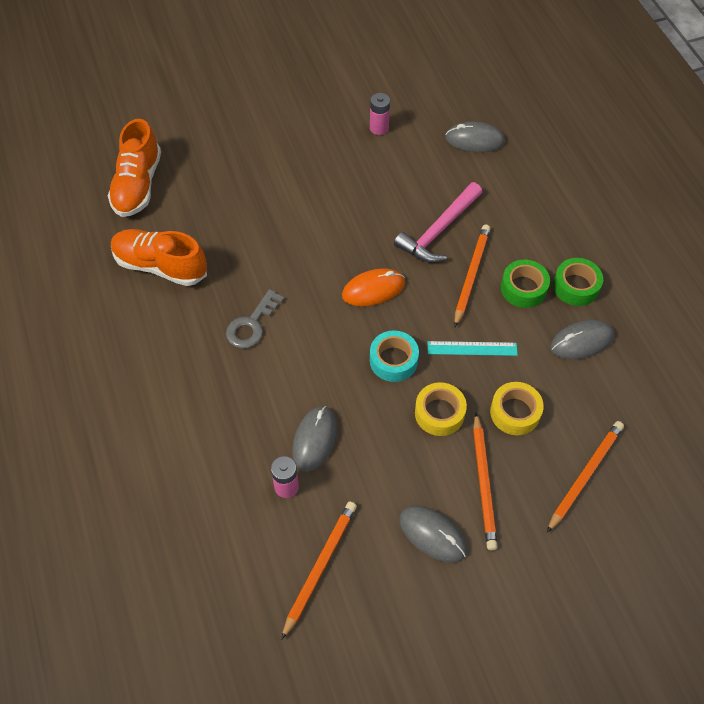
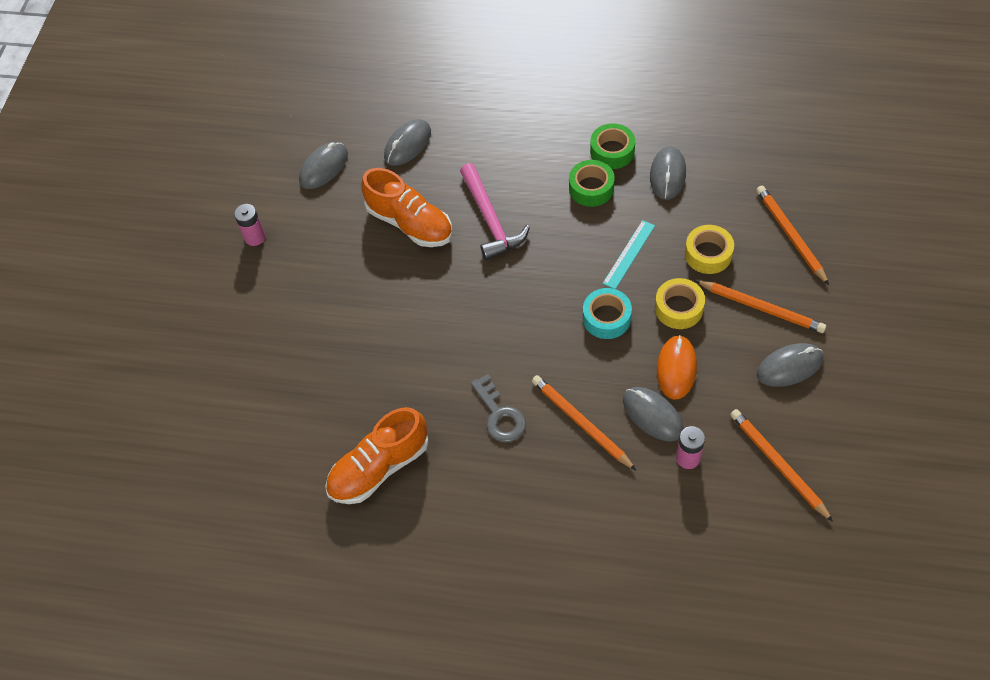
camera: 55 degrees left, 0 degrees up
orange shoe [108,119,161,217] -> orange shoe moved to [362,168,452,247]
orange mouse [342,268,405,306] -> orange mouse moved to [657,335,697,400]
pink battery [370,93,390,135] -> pink battery moved to [234,204,265,246]
orange pencil [454,225,490,327] -> orange pencil moved to [532,375,636,470]
none -> grey mouse [299,142,348,189]

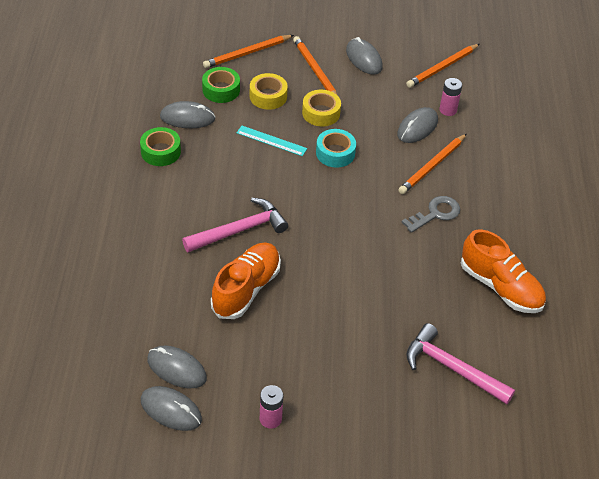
camera: 105 degrees left, 10 degrees down
grey mouse [384,119,431,166] -> grey mouse moved to [141,386,202,431]
green tape [569,160,615,207] -> green tape moved to [202,67,240,103]
orange mouse [657,335,697,400] -> none
orange pencil [695,280,826,333] -> orange pencil turned 45 degrees counterclockwise [293,36,338,96]
none -> pink hammer [406,323,515,404]

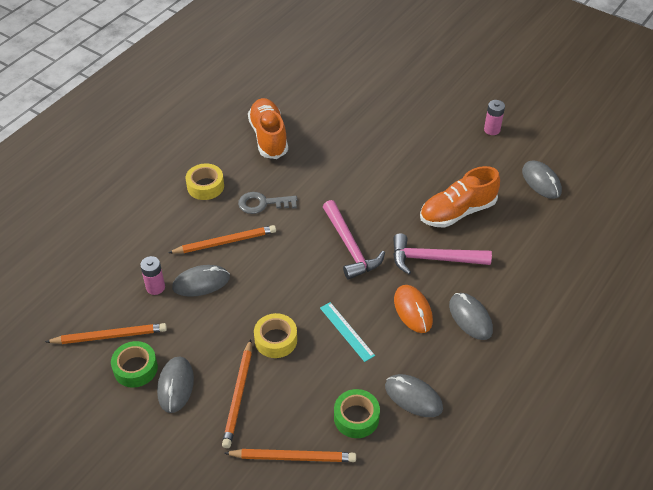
camera: 145 degrees left, 0 degrees up
green tape [140,127,181,166] -> green tape moved to [111,341,158,388]
grey mouse [141,386,202,431] -> grey mouse moved to [449,293,493,340]
yellow tape [250,73,288,110] -> yellow tape moved to [186,163,224,200]
turquoise tape [316,129,356,168] -> none
pink hammer [406,323,515,404] -> pink hammer moved to [323,200,385,280]
none -> orange mouse [394,285,433,333]

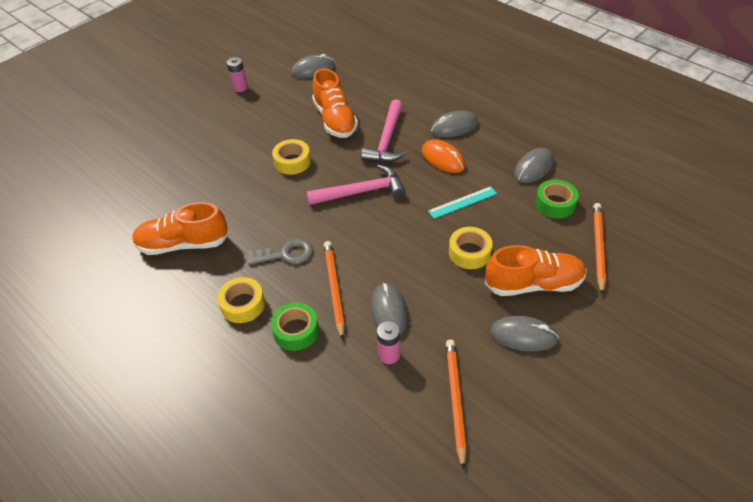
camera: 80 degrees left, 0 degrees up
green tape [111,341,158,388] -> green tape moved to [271,302,319,351]
orange pencil [222,339,252,448] -> orange shoe [485,245,587,296]
grey key [238,192,298,214] -> grey key turned 105 degrees counterclockwise [247,239,313,265]
orange mouse [394,285,433,333] -> orange mouse turned 60 degrees clockwise [422,139,465,173]
none -> yellow tape [272,139,311,175]

